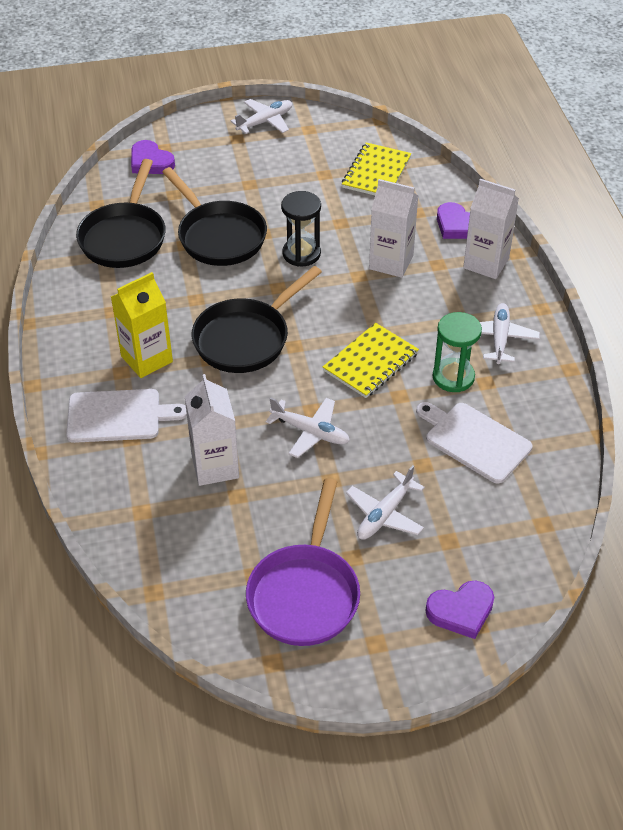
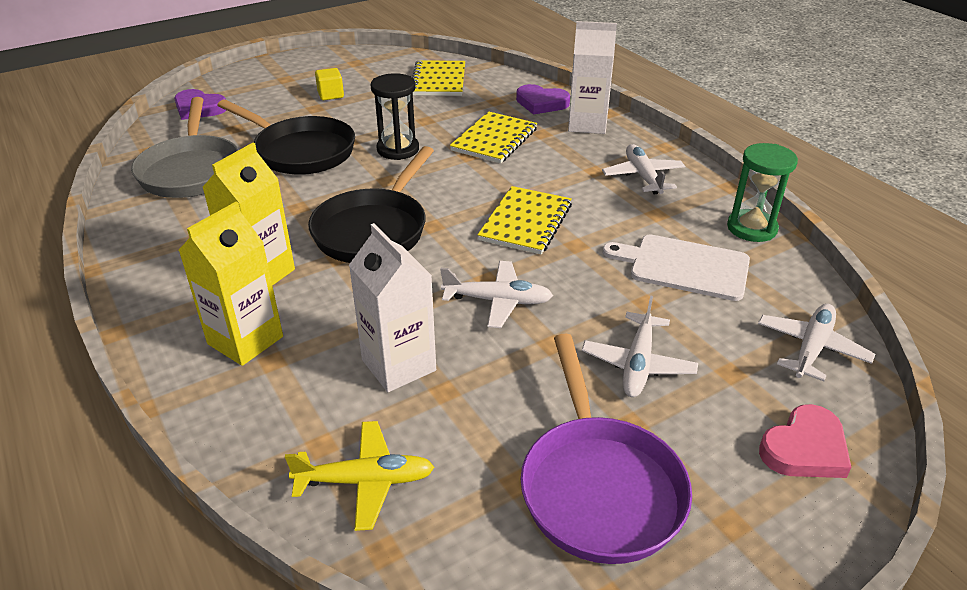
camera: 20 degrees left, 10 degrees down
white cutting board [66,389,187,443] -> yellow carton [179,202,283,366]
black pan [76,159,166,268] -> grey pan [131,97,239,198]
white plane [231,99,292,134] -> white plane moved to [758,304,875,381]
white carton [369,179,418,278] -> yellow notebook [450,111,537,163]
purple heart [425,581,494,639] -> pink heart [759,404,852,478]
green hourglass [433,312,482,392] -> green hourglass moved to [727,143,798,242]
none -> yellow plane [285,421,434,531]
none -> yellow cube [315,68,344,100]

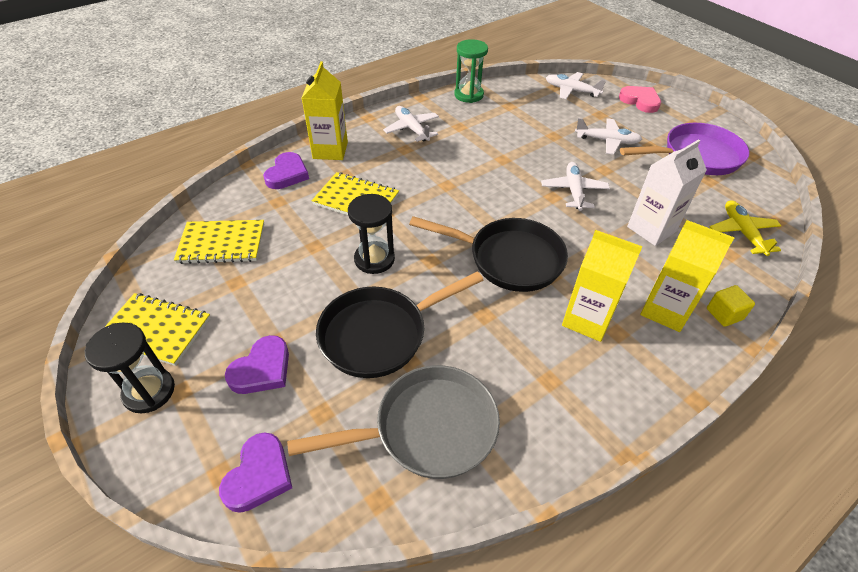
camera: 95 degrees left, 10 degrees up
black pan [217,99,355,175] -> black pan turned 150 degrees counterclockwise [316,271,483,378]
yellow cube [315,68,344,100] -> yellow cube moved to [707,285,755,327]
yellow notebook [478,186,572,254] -> yellow notebook moved to [104,293,210,366]
white carton [568,21,617,134] -> yellow carton [302,61,348,160]
white plane [602,144,685,194] -> white plane turned 75 degrees clockwise [383,106,439,142]
white cutting board [603,235,750,301] -> none
none -> black hourglass [85,322,175,413]
none -> purple heart [225,335,289,394]

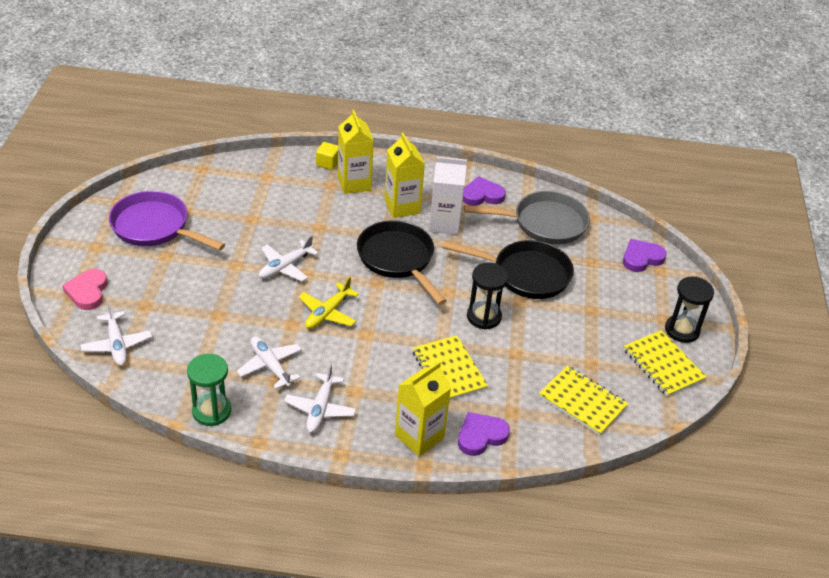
camera: 140 degrees left, 5 degrees down
purple heart [225,335,289,394] -> purple heart moved to [463,176,506,206]
grey pan [287,365,500,479] -> grey pan turned 150 degrees clockwise [464,191,590,245]
white plane [575,118,642,155] -> white plane moved to [236,336,302,389]
white carton [627,139,707,246] -> white carton moved to [429,157,467,235]
yellow plane [709,200,781,256] -> yellow plane moved to [299,277,359,329]

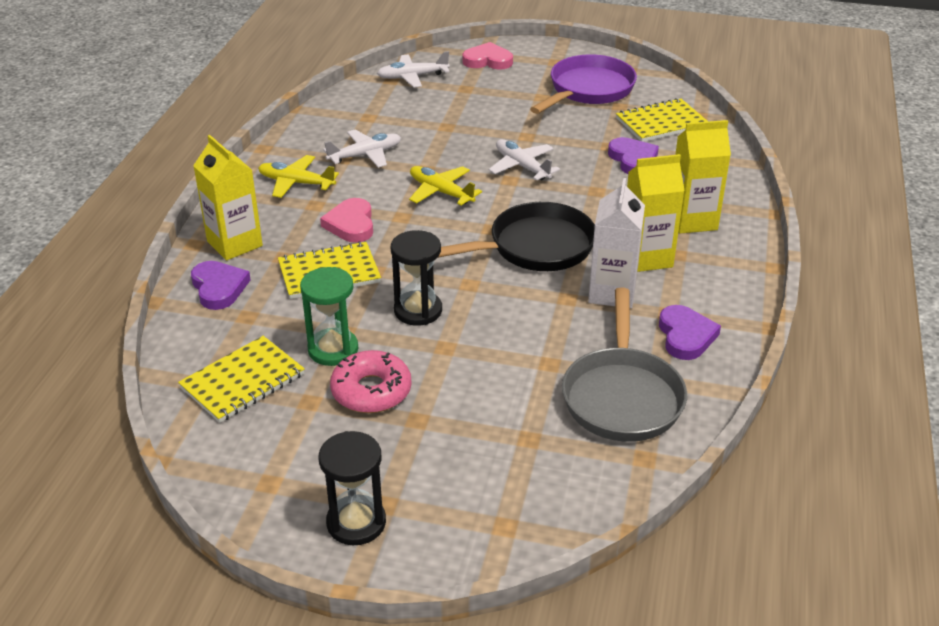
camera: 100 degrees right, 5 degrees down
green hourglass [187,354,231,426] -> green hourglass moved to [300,267,358,366]
white plane [284,364,356,433] -> yellow plane [258,155,339,198]
yellow cube [316,142,338,170] -> none
black pan [442,240,574,299] -> none
purple heart [623,239,667,272] -> purple heart moved to [608,137,659,174]
yellow notebook [624,330,706,397] -> yellow notebook moved to [616,98,708,142]
none -> pink heart [320,198,373,243]
none -> pink donut [330,350,412,413]

